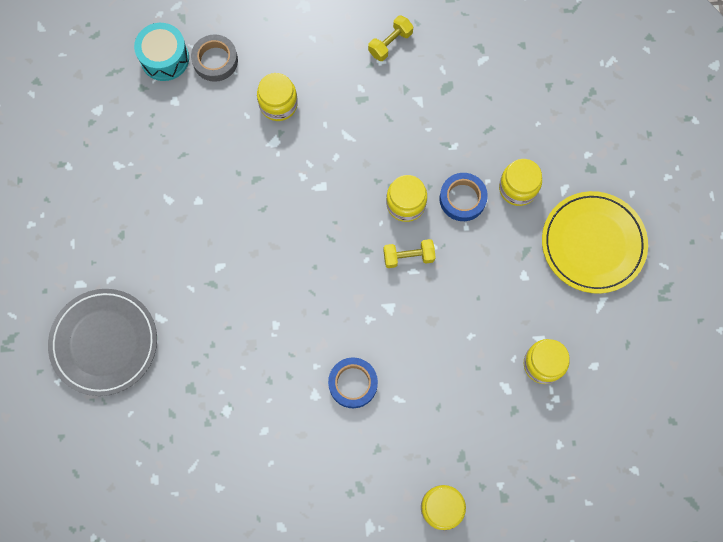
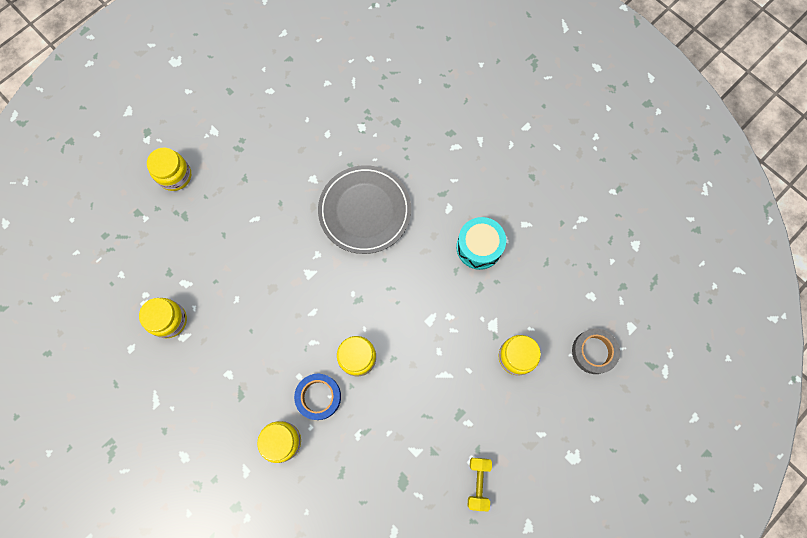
camera: 140 degrees right, 0 degrees up
grey plate [48,289,157,396] -> grey plate moved to [318,165,411,254]
turquoise drum [134,23,189,81] -> turquoise drum moved to [456,217,506,270]
blue tape [328,357,378,408] -> none
yellow dumbbell [383,239,436,268] -> none
yellow plate [542,191,648,294] -> none

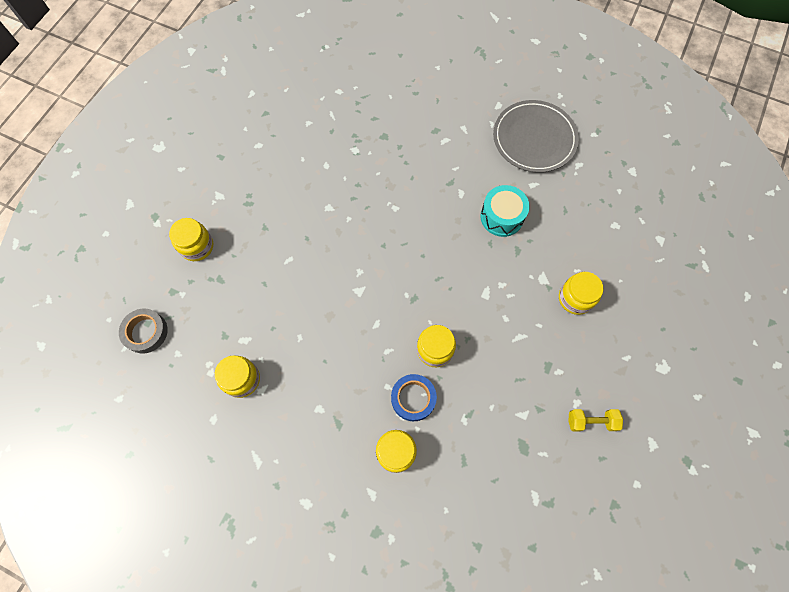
camera: 20 degrees left, 5 degrees down
grey plate [318,165,411,254] -> grey plate moved to [493,100,579,173]
yellow dumbbell [468,458,492,511] -> yellow dumbbell turned 75 degrees counterclockwise [568,409,623,431]
grey tape [572,328,620,374] -> grey tape moved to [119,309,168,354]

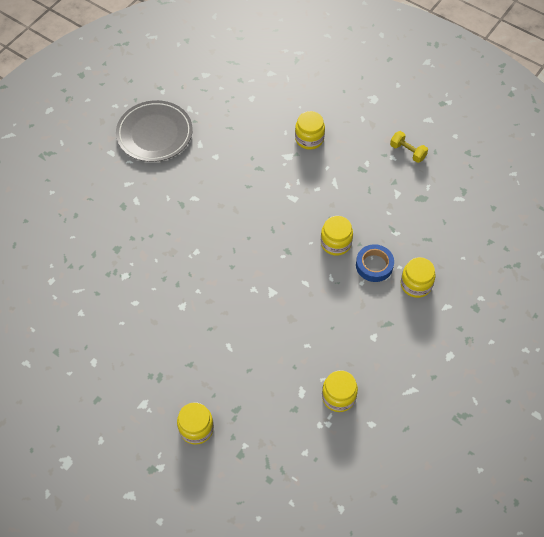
camera: 80 degrees left, 10 degrees down
grey tape [119,309,168,354] -> none
turquoise drum [480,185,530,237] -> none
yellow dumbbell [568,409,623,431] -> yellow dumbbell turned 60 degrees counterclockwise [390,131,428,163]

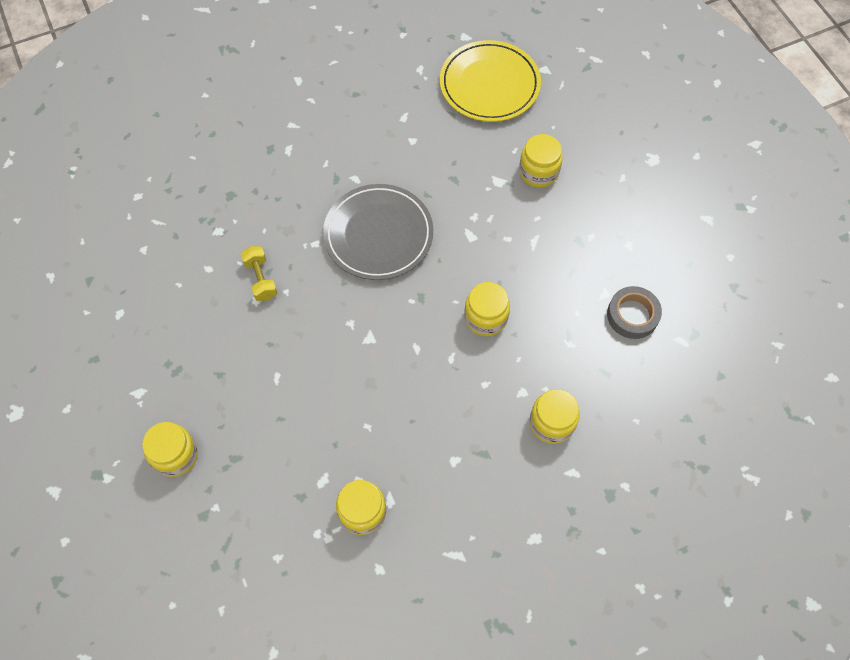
camera: 30 degrees right, 5 degrees up
grey plate [116,100,193,162] -> grey plate moved to [323,184,433,280]
blue tape [356,244,394,282] -> none
yellow dumbbell [390,131,428,163] -> yellow dumbbell moved to [241,246,277,301]
none -> yellow plate [440,40,541,122]
none -> grey tape [607,286,662,339]

